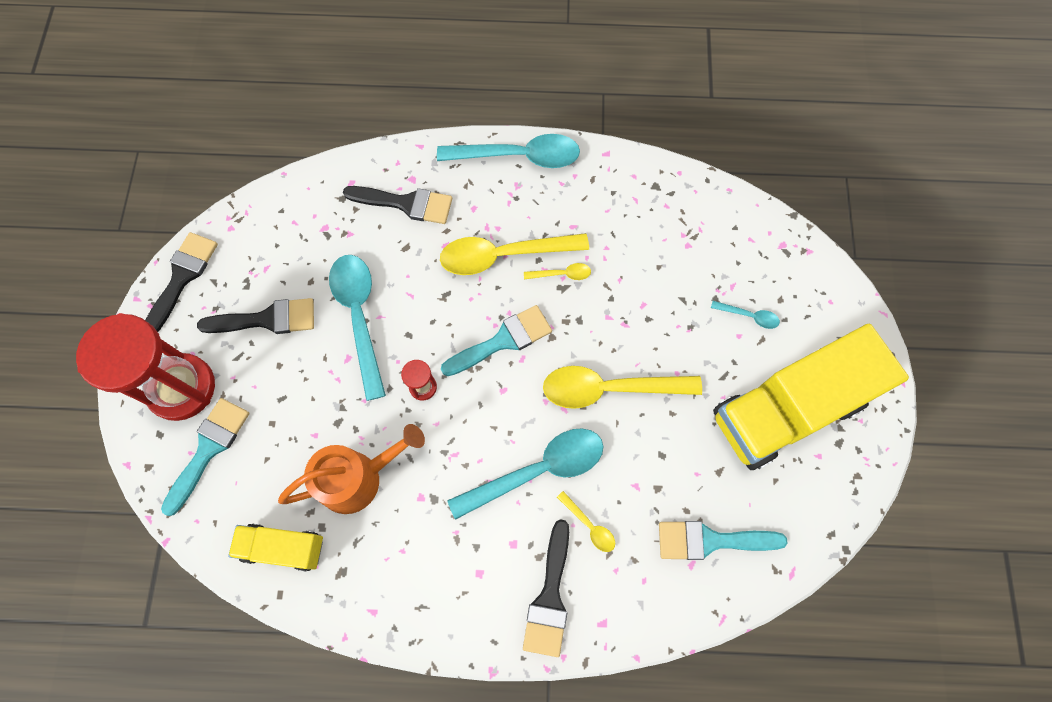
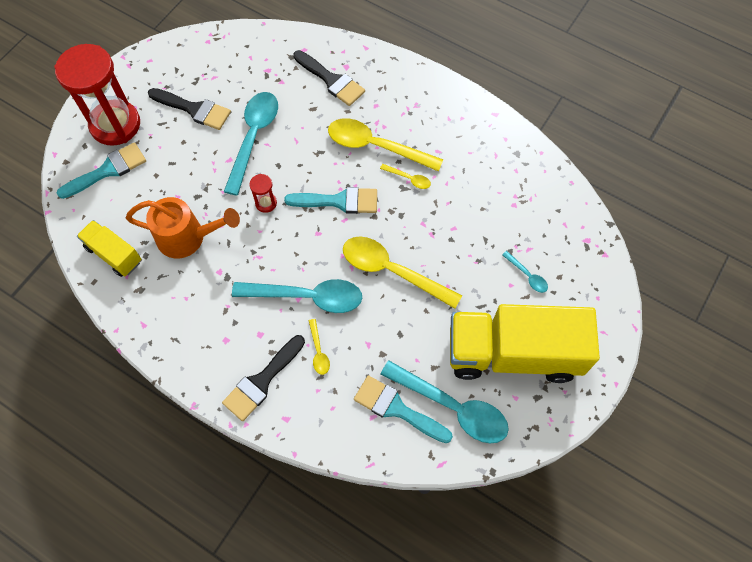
camera: 30 degrees right, 5 degrees down
black brush [145,232,218,332] -> none
turquoise spoon [437,134,580,168] -> turquoise spoon moved to [381,361,509,443]

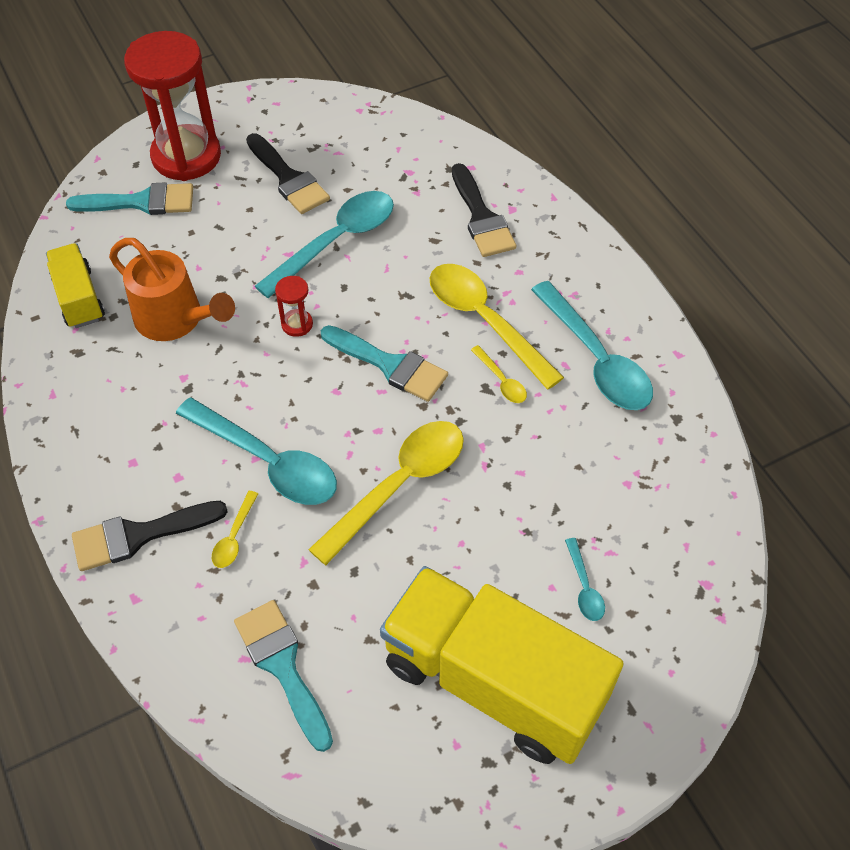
camera: 30 degrees right, 10 degrees down
yellow spoon [343,237,462,309] -> yellow spoon turned 75 degrees clockwise [308,421,464,565]
turquoise spoon [381,361,509,443] -> turquoise spoon moved to [531,281,653,410]

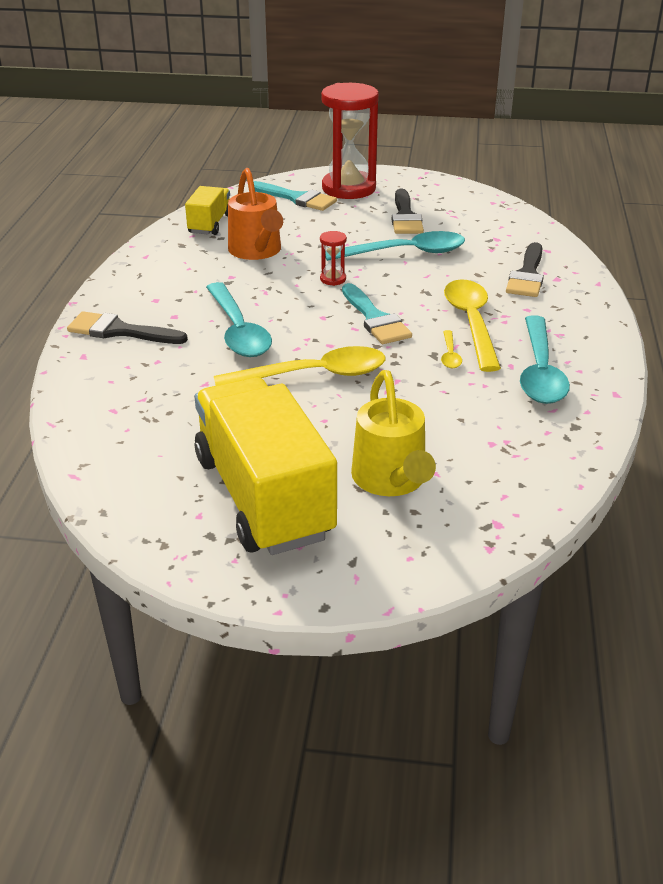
camera: 35 degrees right, 20 degrees down
yellow spoon [212,491,258,568] -> none
turquoise brush [234,600,333,752] -> none
turquoise spoon [565,538,605,621] -> yellow watering can [351,370,436,496]

